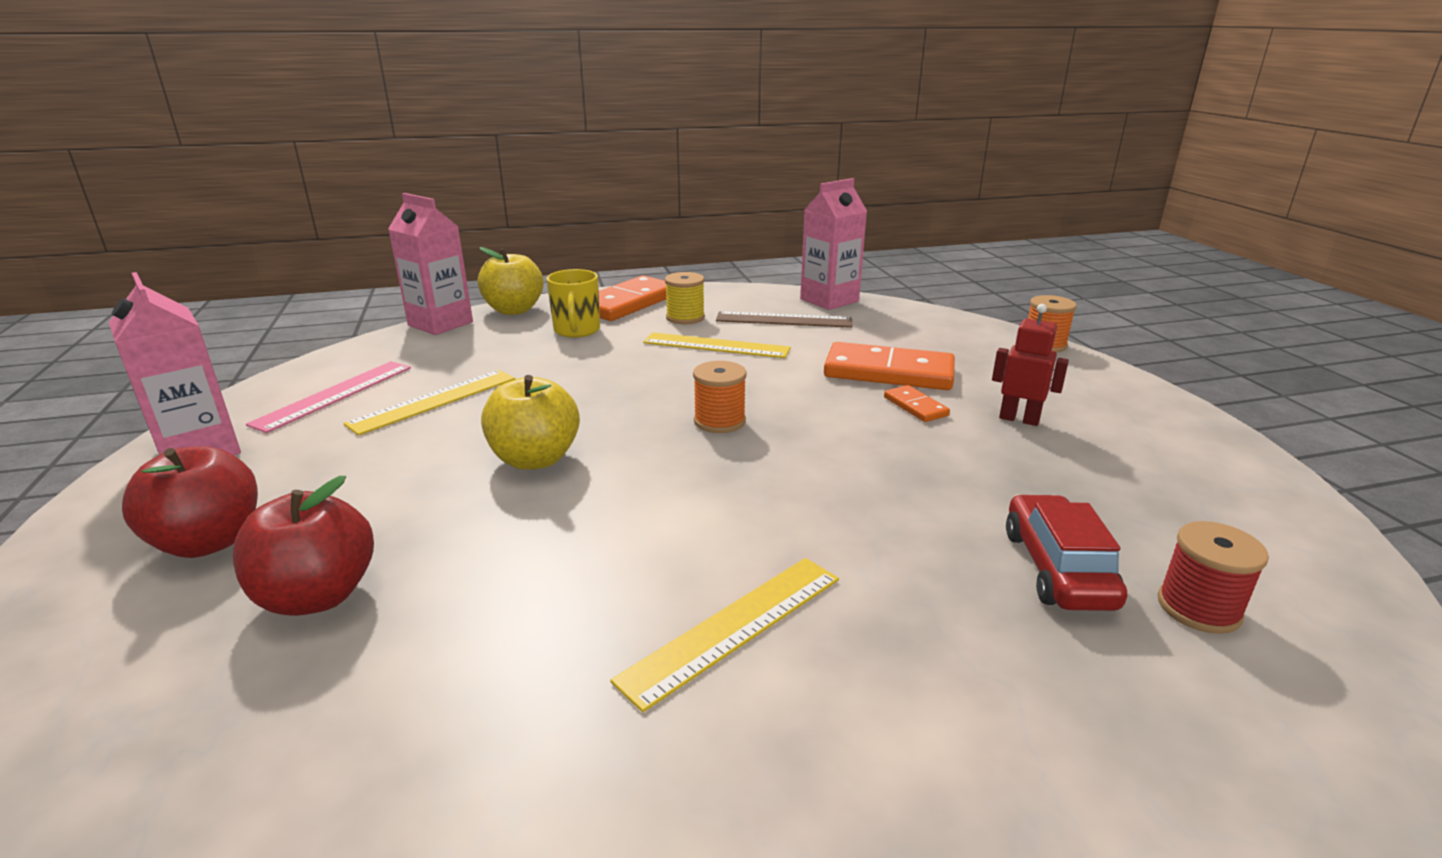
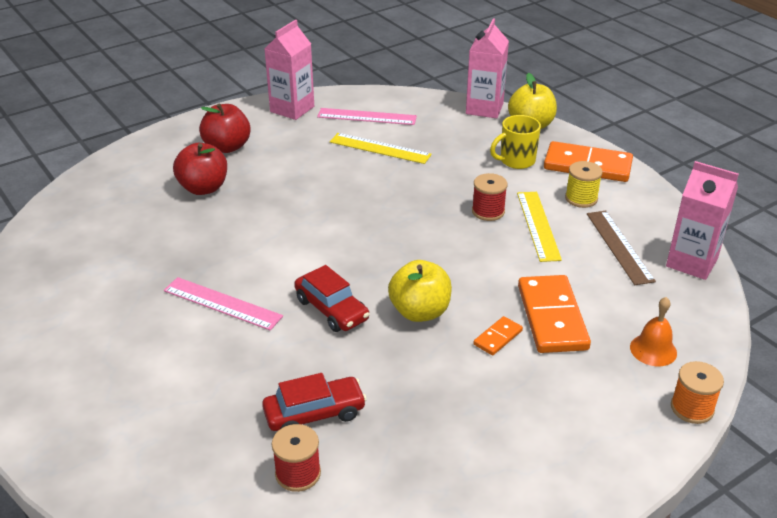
camera: 70 degrees right, 10 degrees up
yellow apple [481,375,580,470] -> yellow apple moved to [388,260,452,322]
yellow ruler [610,558,839,712] -> pink ruler [164,277,283,330]
orange spool [693,361,747,433] -> none
red robot [992,304,1069,426] -> none
none -> red car [294,265,370,332]
none -> red spool [472,173,507,221]
none -> orange bell [630,297,677,366]

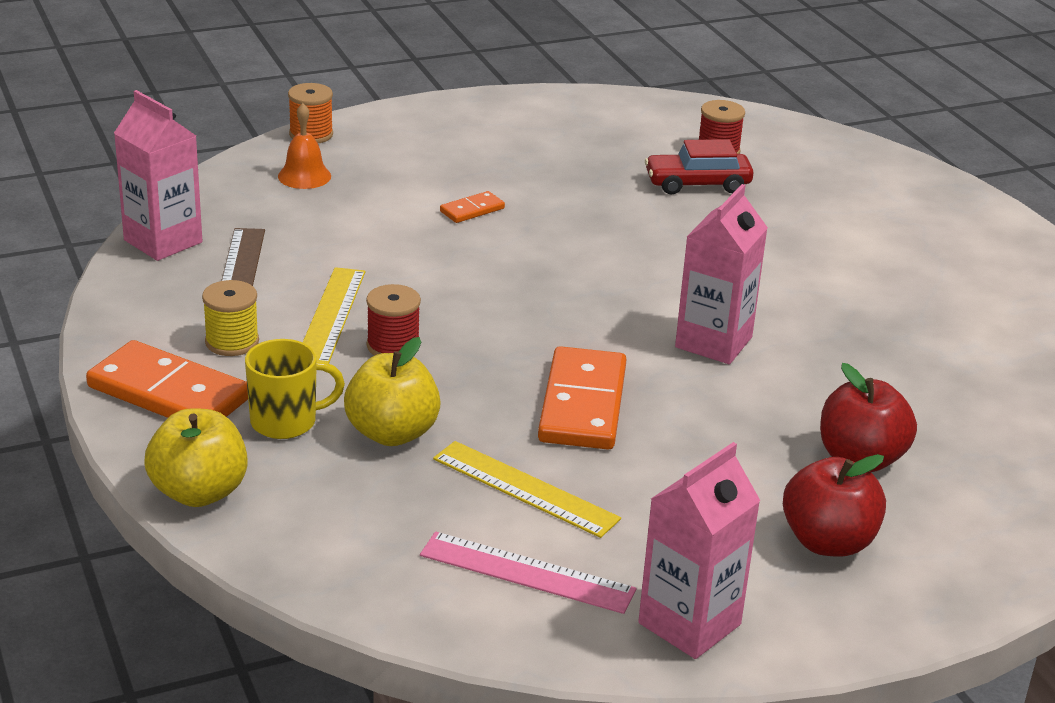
camera: 170 degrees left, 5 degrees down
pink ruler [164,277,283,330] -> none
red car [294,265,370,332] -> none
yellow apple [388,260,452,322] -> yellow apple moved to [344,337,441,446]
pink carton [466,18,509,118] -> pink carton moved to [675,184,768,364]
orange domino [518,275,591,353] -> orange domino moved to [538,346,627,450]

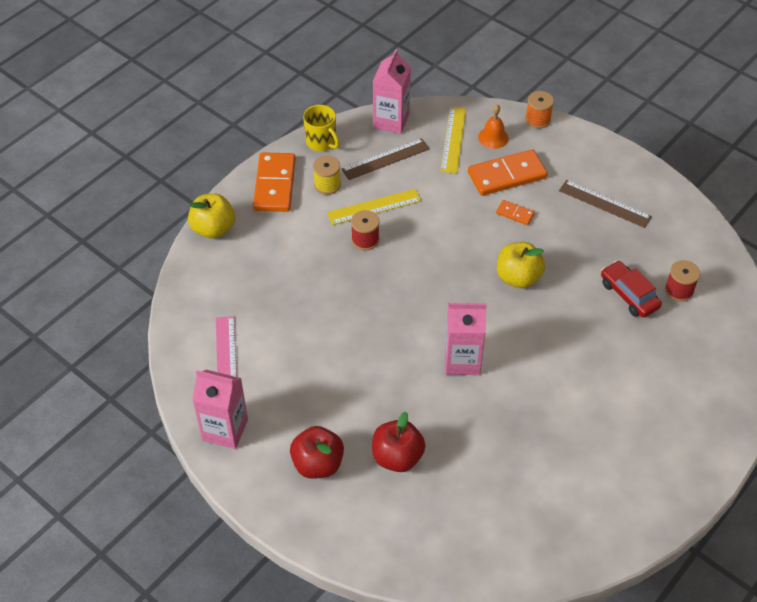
camera: 65 degrees right, 20 degrees up
yellow mug [245,339,345,439] -> yellow mug moved to [303,105,340,151]
yellow apple [344,337,441,446] -> yellow apple moved to [497,242,545,288]
yellow ruler [433,441,621,538] -> yellow ruler moved to [441,107,466,173]
orange domino [538,346,627,450] -> orange domino moved to [468,149,548,196]
none -> brown ruler [559,180,652,228]

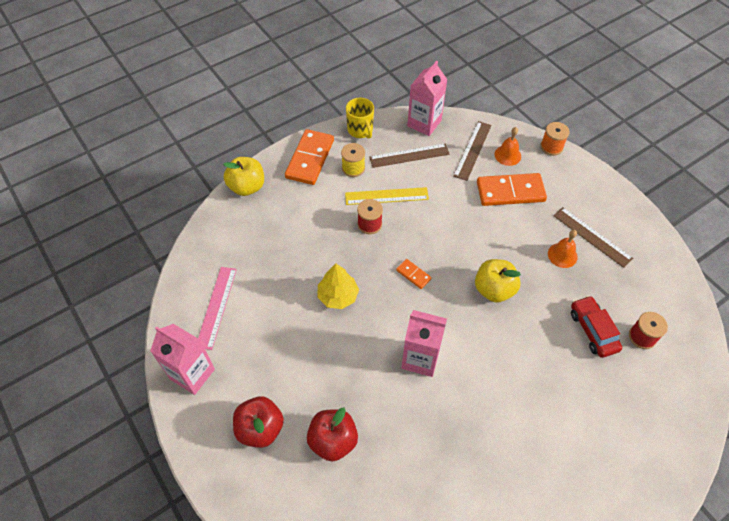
camera: 15 degrees right, 5 degrees up
yellow ruler [441,107,466,173] -> brown ruler [453,121,491,181]
orange domino [496,200,535,225] -> orange domino moved to [396,259,432,289]
none -> yellow tree [318,263,359,309]
none -> orange bell [548,230,578,268]

